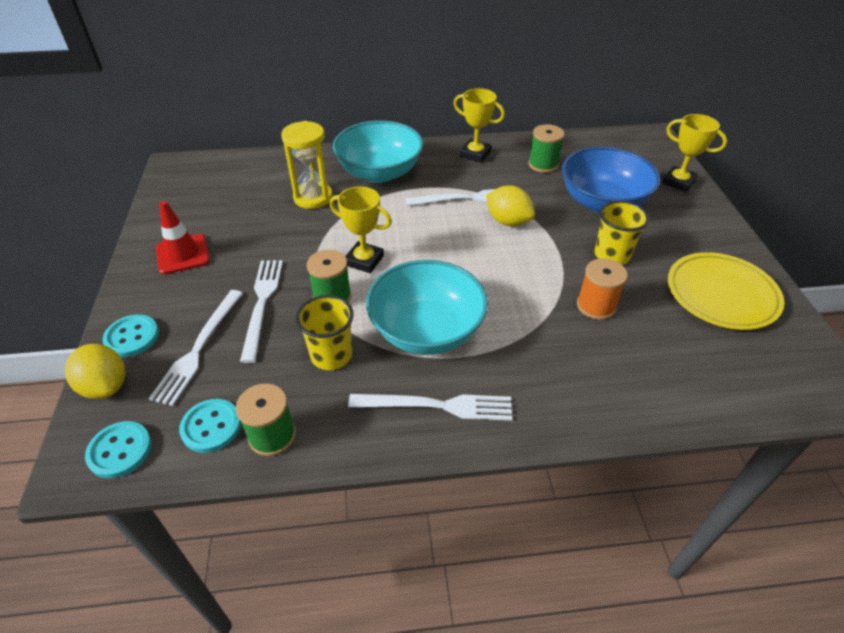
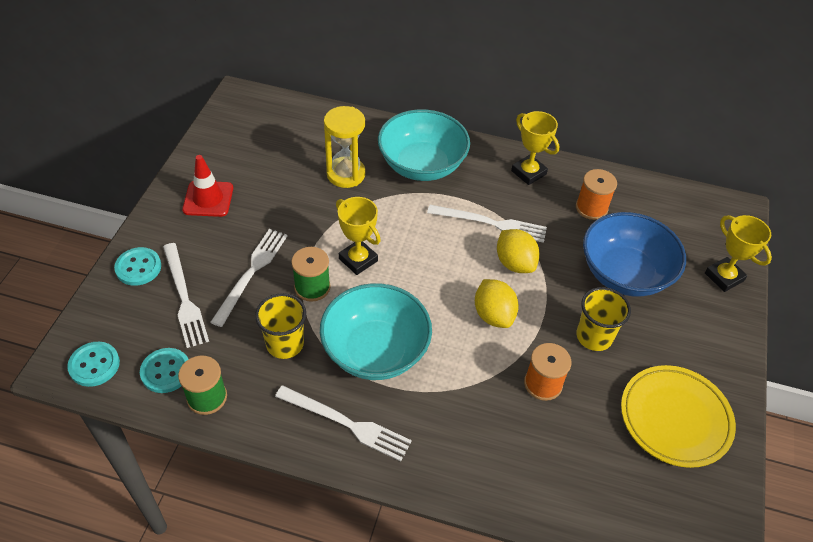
camera: 20 degrees right, 5 degrees up
yellow lemon [65,344,125,399] -> yellow lemon moved to [475,279,519,328]
white fork [149,290,243,406] -> white fork turned 60 degrees counterclockwise [163,243,209,348]
green spool [528,124,565,173] -> orange spool [576,169,617,220]

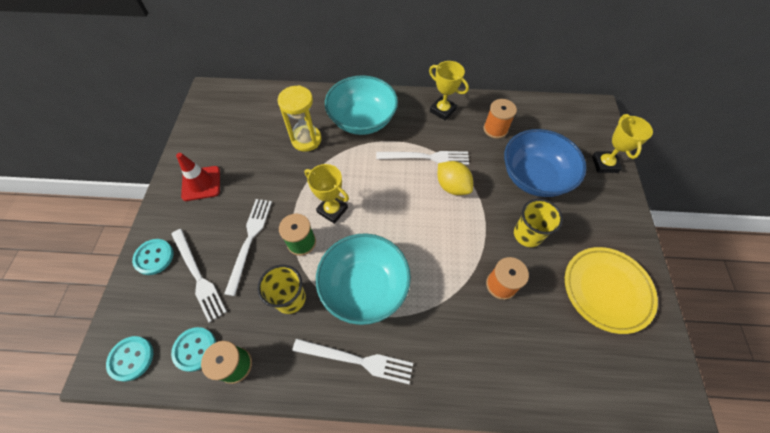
camera: 10 degrees left, 10 degrees up
yellow lemon [475,279,519,328] -> none
yellow trophy [705,215,772,292] -> yellow trophy turned 45 degrees clockwise [592,114,653,173]

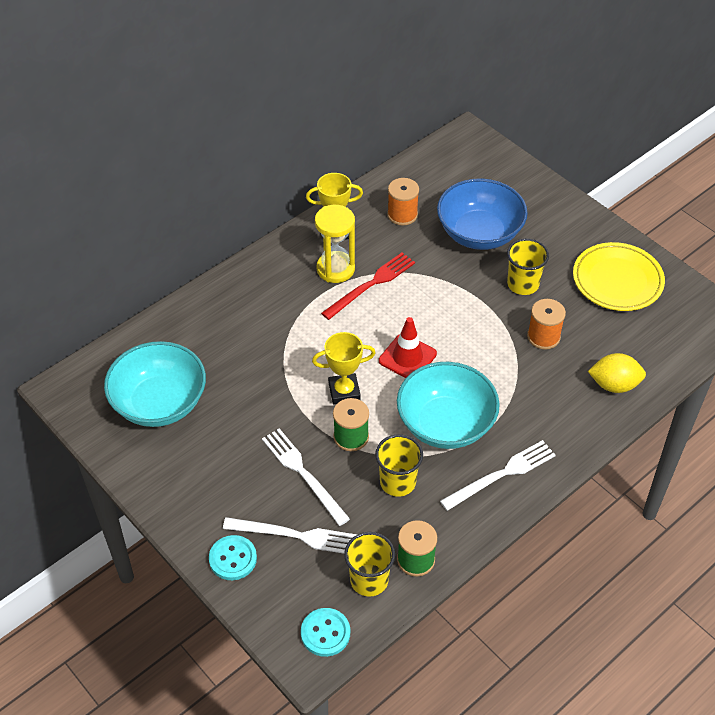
camera: 45 degrees left, 10 degrees down
turquoise button [171,327,216,372] -> yellow cup [344,532,395,597]
red traffic cone [176,153,220,201] -> red traffic cone moved to [379,317,437,378]
yellow hourglass [277,85,322,152] -> yellow hourglass moved to [315,205,355,283]
turquoise bowl [325,75,398,135] -> turquoise bowl moved to [104,341,206,427]
white fork [376,151,469,165] -> red fork [321,253,415,320]
yellow lemon [438,161,473,195] -> yellow lemon moved to [588,353,646,393]
yellow trophy [592,114,653,173] -> none

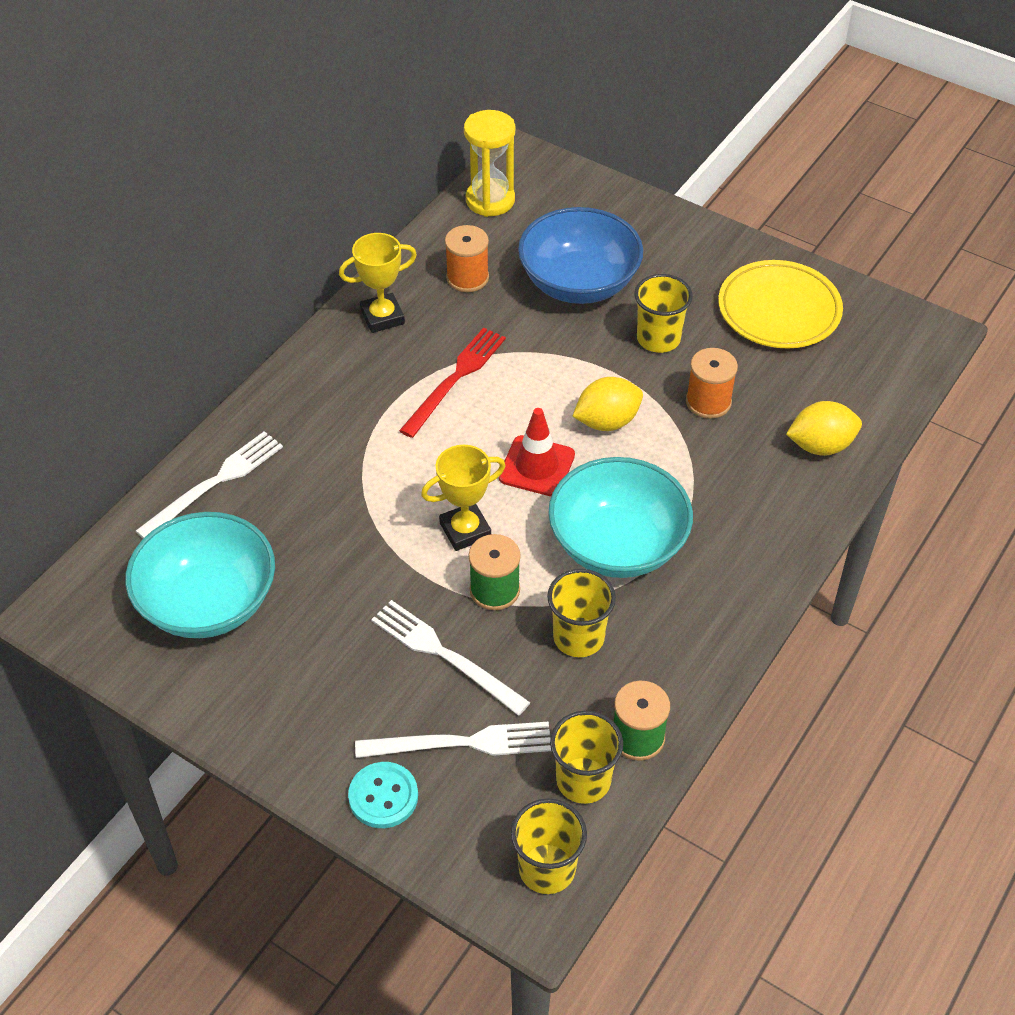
camera: 15 degrees left, 0 degrees up
turquoise button [301,608,350,657] -> yellow cup [511,798,587,894]
yellow hourglass [315,205,355,283] -> yellow hourglass moved to [464,110,515,217]
white fork [440,440,556,511] -> white fork moved to [136,431,283,538]
none -> yellow lemon [573,377,643,431]

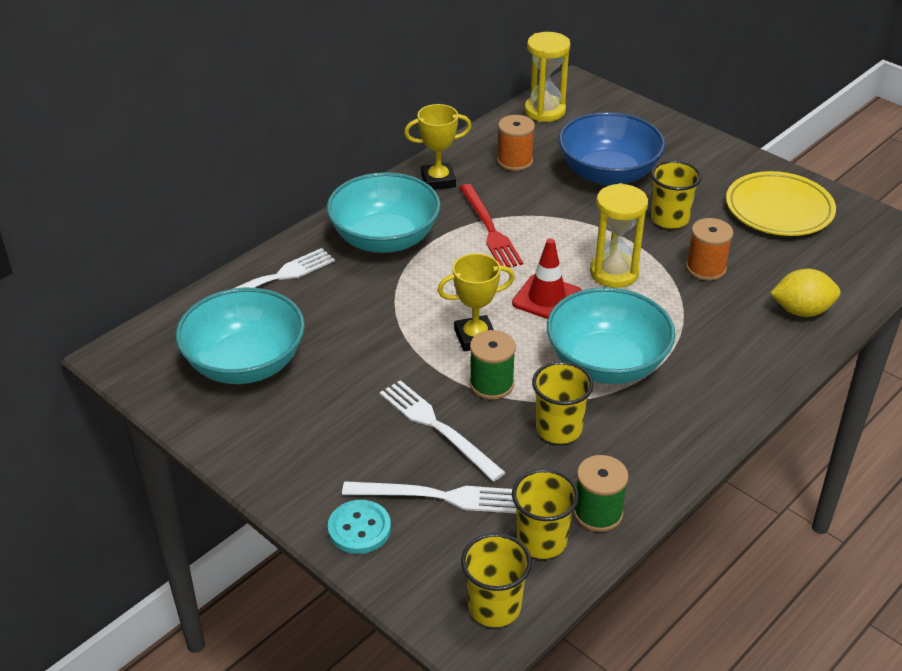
camera: 10 degrees right, 10 degrees down
red fork [399,328,506,438] -> red fork turned 120 degrees clockwise [459,184,523,267]
yellow lemon [573,377,643,431] -> yellow hourglass [590,183,648,288]
none -> turquoise bowl [327,172,441,253]

